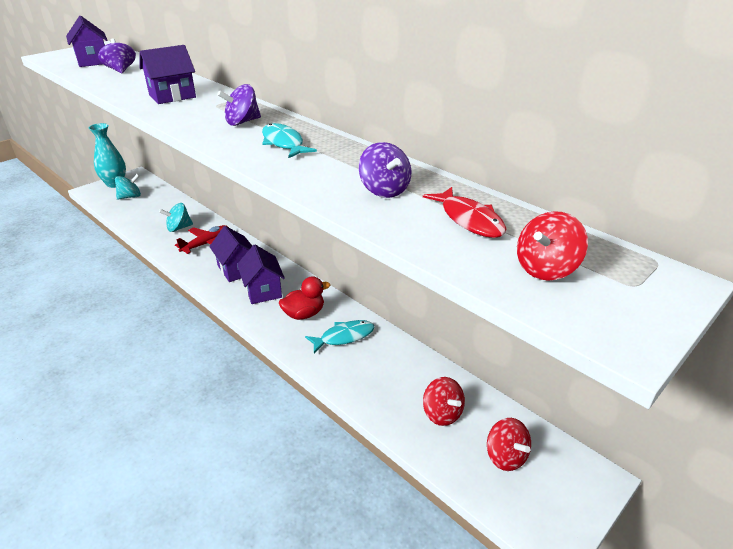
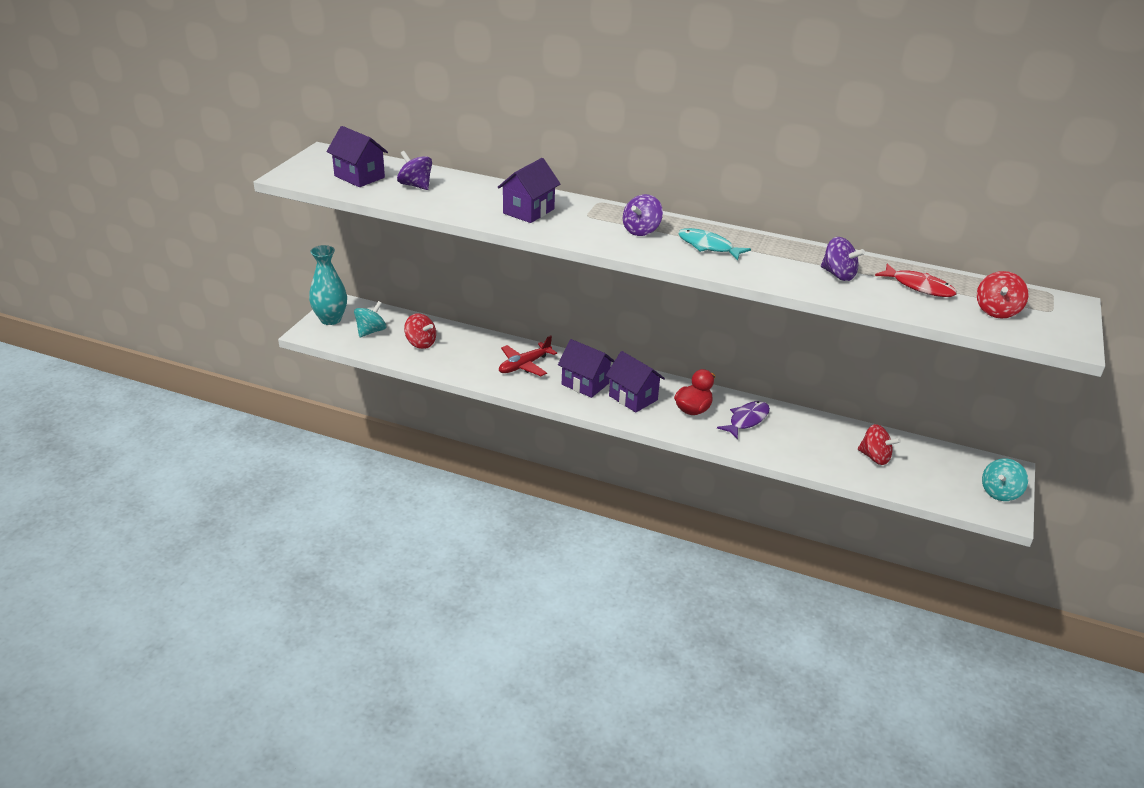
camera: 25 degrees left, 0 degrees up
turquoise spinning top [159,203,193,232] -> turquoise spinning top moved to [982,458,1028,501]
red plane [175,225,229,254] -> red plane turned 150 degrees counterclockwise [499,335,557,376]
turquoise fish [305,320,375,353] -> purple fish [717,401,770,439]
red spinning top [487,418,531,471] -> red spinning top moved to [404,313,436,349]

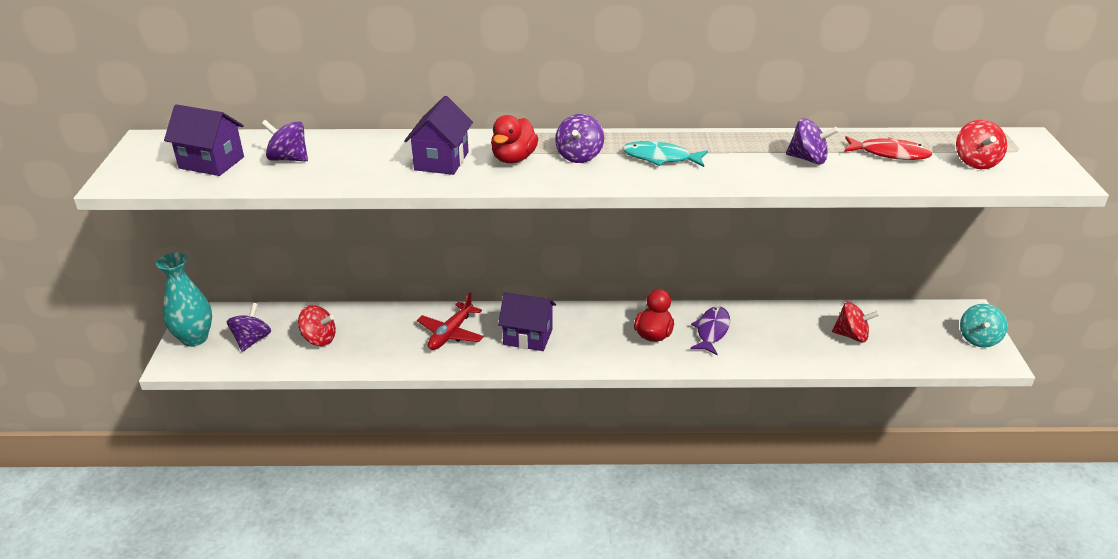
camera: 20 degrees left, 0 degrees up
turquoise spinning top [354,301,386,337] -> purple spinning top [227,303,271,352]
purple house [606,351,665,413] -> none
none -> red duck [491,115,538,163]

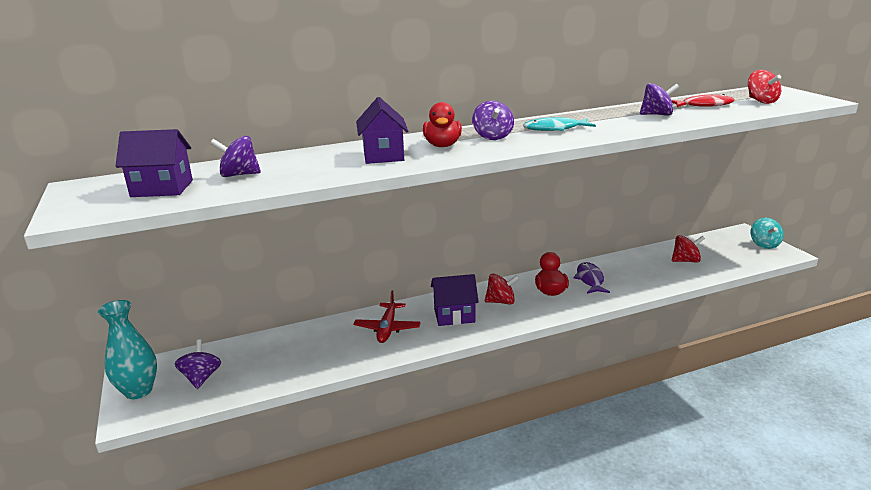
camera: 20 degrees left, 10 degrees down
red spinning top [298,305,336,346] -> red spinning top moved to [485,274,519,305]

